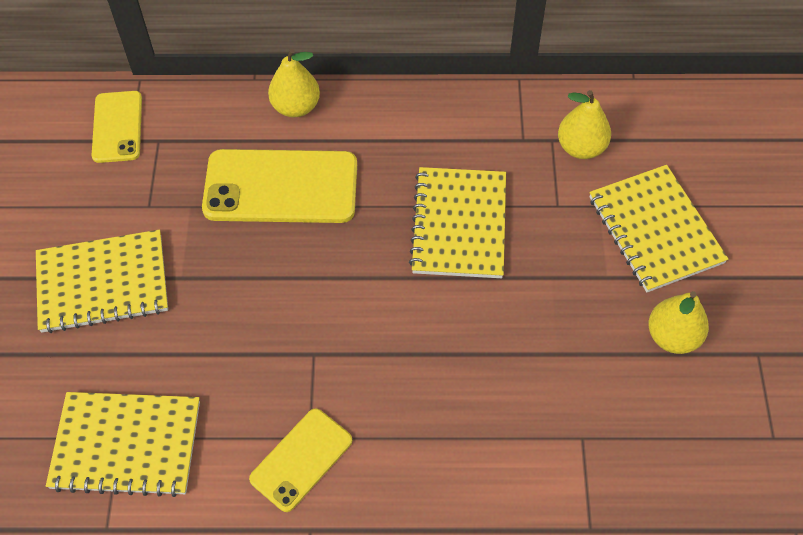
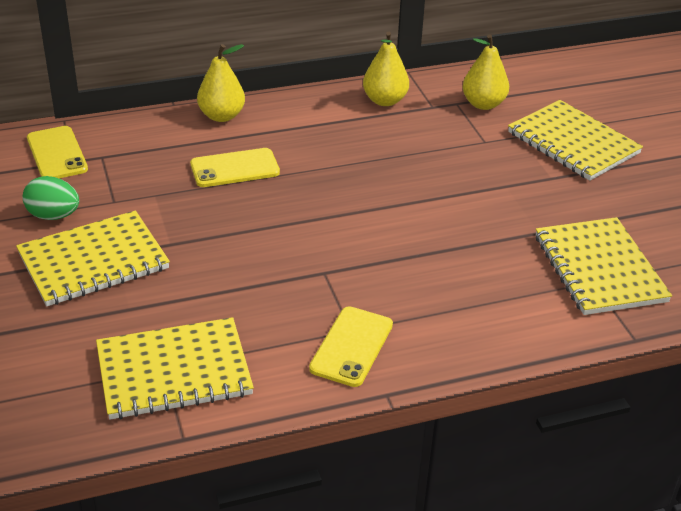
camera: 20 degrees left, 20 degrees down
yellow phone [202,149,357,223] -> yellow phone [190,148,280,187], size x0.58
yellow notebook [409,167,506,278] -> yellow notebook moved to [536,217,672,315]
yellow pear [648,291,709,354] -> yellow pear moved to [363,32,409,106]
none -> green egg [23,176,79,220]

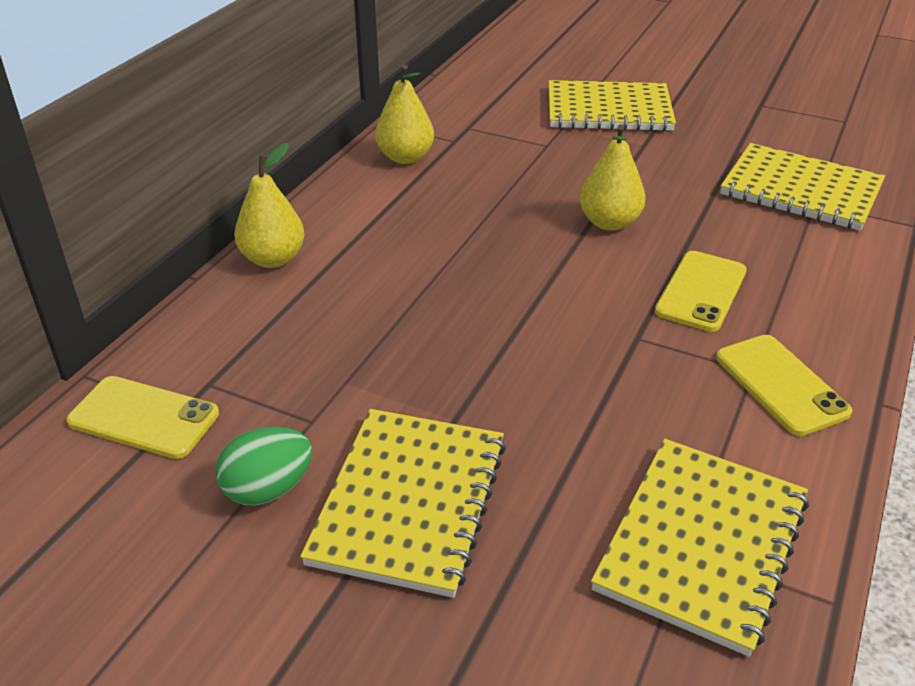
camera: 45 degrees left, 0 degrees up
yellow phone [190,148,280,187] -> yellow phone moved to [655,251,747,332]
yellow pear [462,34,509,110] -> yellow pear moved to [579,124,646,231]

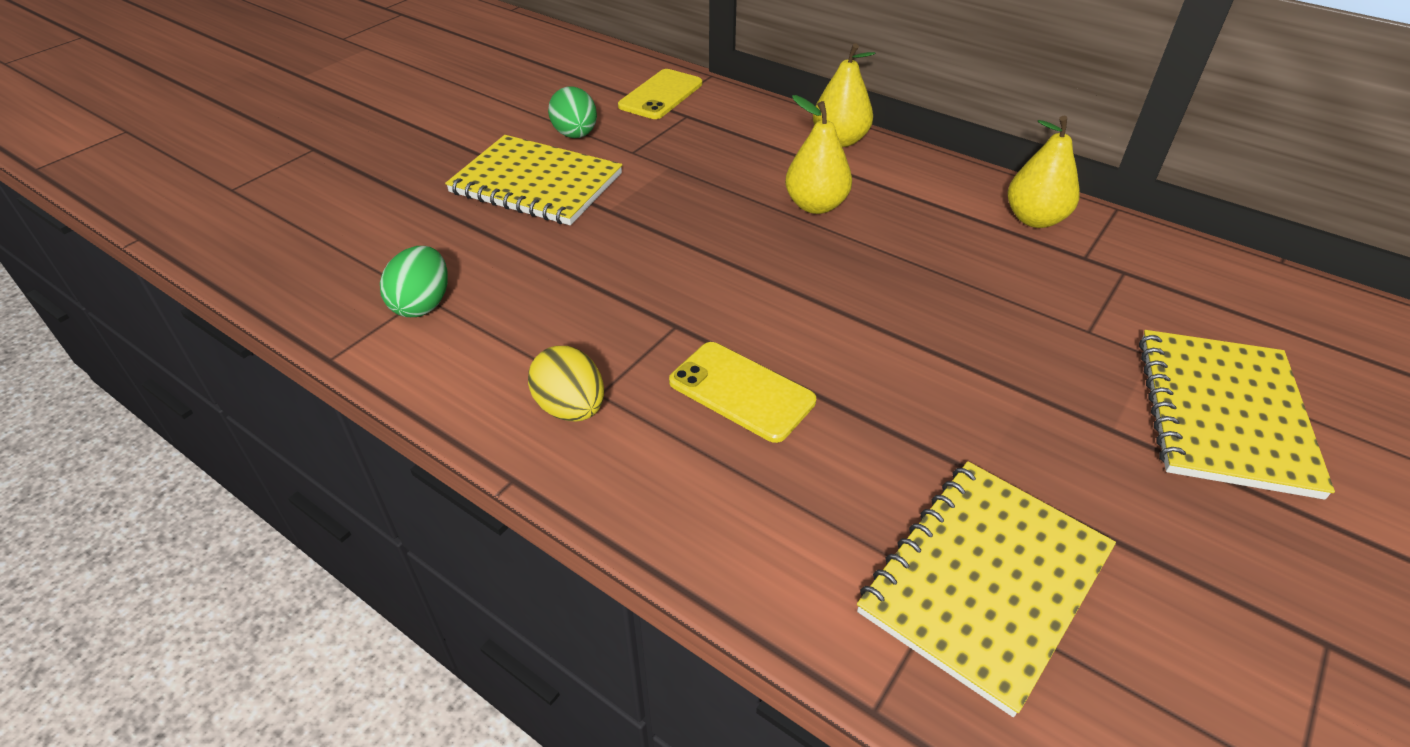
camera: 100 degrees right, 5 degrees up
yellow pear [579,124,646,231] -> yellow pear moved to [785,95,852,214]
yellow notebook [591,439,809,657] -> green egg [380,246,448,317]
yellow phone [716,335,853,436] -> yellow egg [528,346,604,421]

